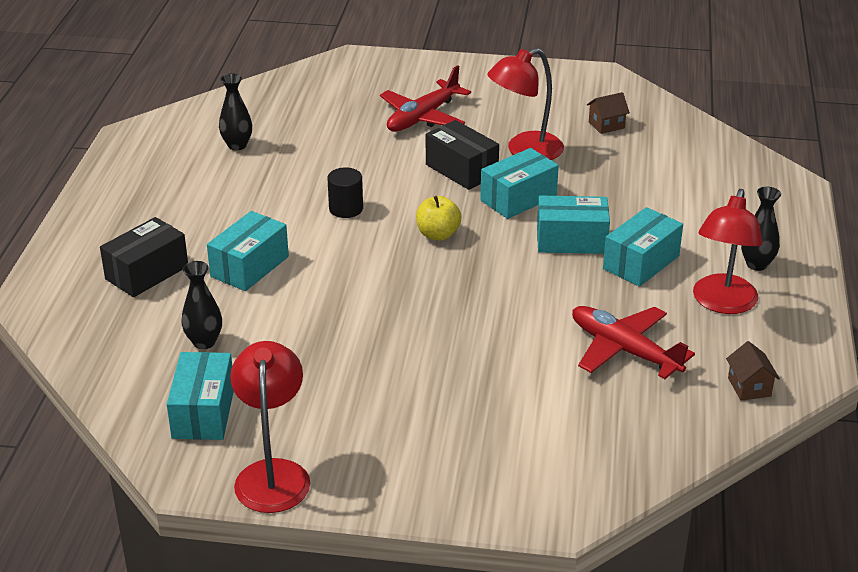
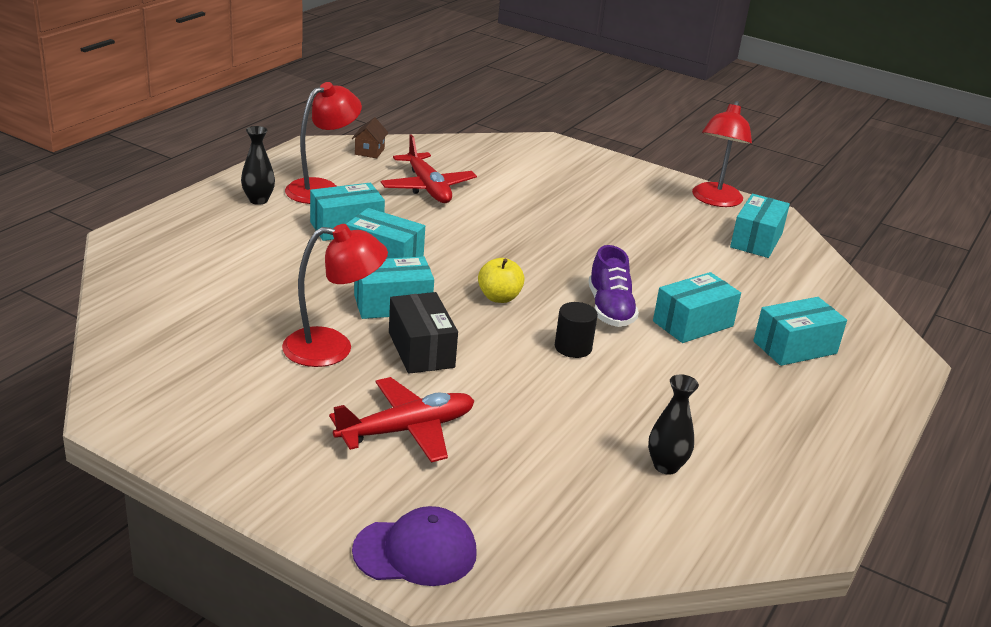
camera: 160 degrees left, 5 degrees down
black box [100,217,188,297] -> turquoise box [753,297,847,366]
black vase [181,261,222,349] -> none
brown house [587,92,630,134] -> none
none -> purple cap [352,506,477,586]
none -> purple shoe [588,245,639,327]

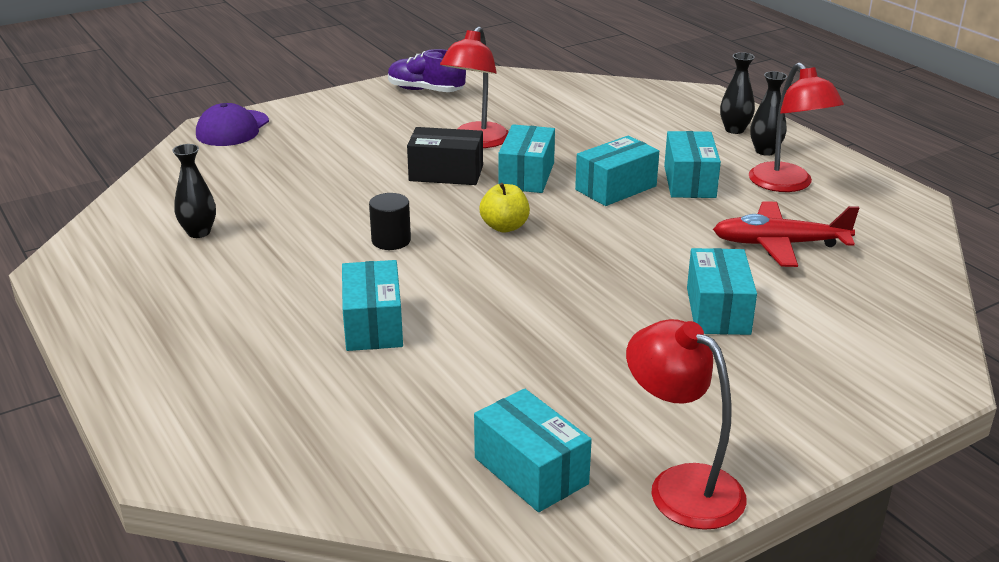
camera: 120 degrees right, 0 degrees up
red plane [329,377,474,463] -> none
brown house [352,117,389,158] -> none
purple shoe [588,245,639,327] -> purple shoe moved to [388,49,466,92]
turquoise box [753,297,847,366] -> turquoise box moved to [687,248,757,335]
none -> black vase [720,52,755,134]

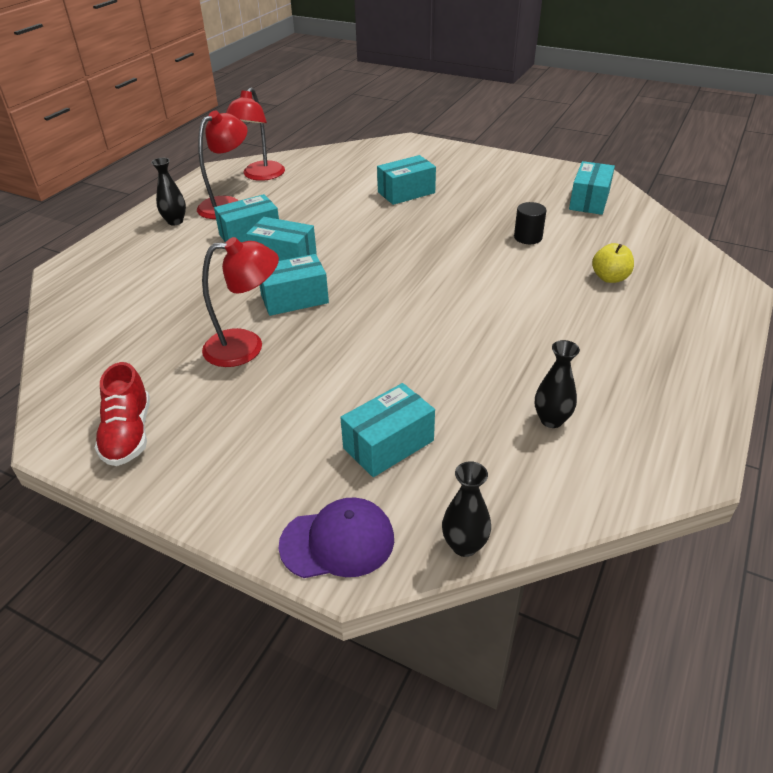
camera: 120 degrees left, 10 degrees up
turquoise box [342,260,403,351] -> turquoise box moved to [340,383,435,477]
black cylinder [369,193,411,250] -> black cylinder moved to [514,202,547,244]
purple shoe [388,49,466,92] -> red shoe [95,362,150,466]
black box [407,127,483,185] -> none
yellow apple [480,183,530,232] -> yellow apple moved to [592,243,634,283]
red lamp [626,319,747,530] -> red lamp moved to [226,87,285,181]
red plane [713,201,859,267] -> none
black vase [720,52,755,134] -> black vase moved to [442,461,491,557]

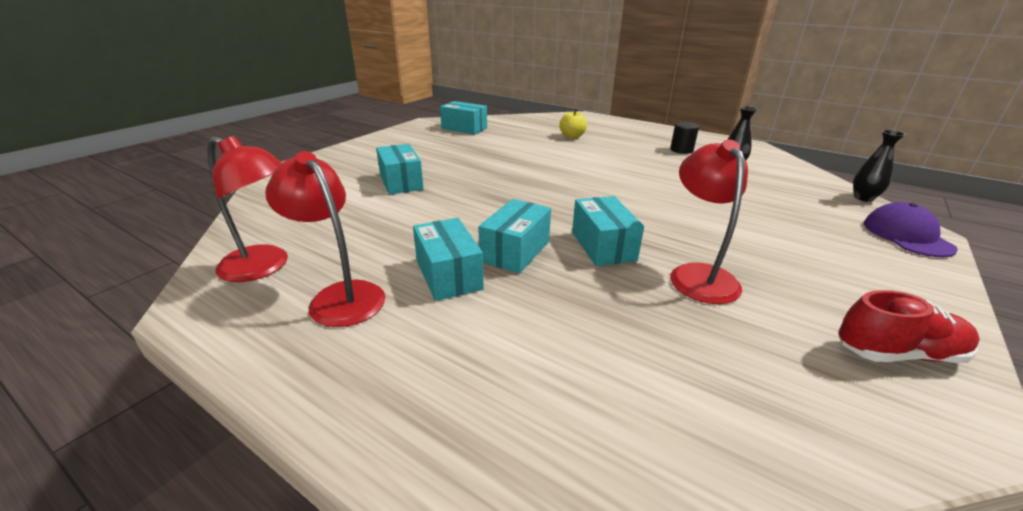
camera: 85 degrees left, 10 degrees down
black vase [151,158,186,225] -> none
turquoise box [340,383,435,477] -> none
black cylinder [514,202,547,244] -> black cylinder moved to [670,122,699,154]

